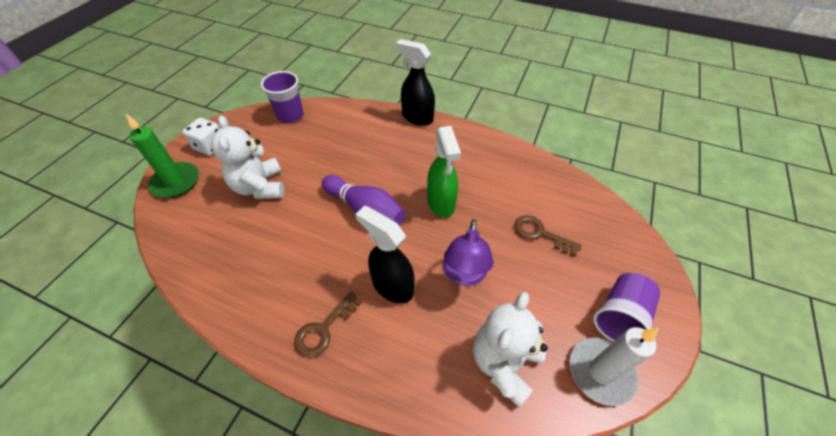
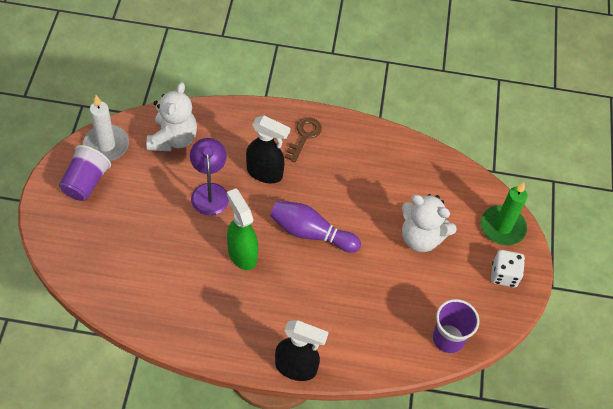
camera: 160 degrees right, 5 degrees up
white teddy bear [211,115,284,199] -> white teddy bear turned 150 degrees clockwise [402,194,457,252]
brown key [514,215,582,257] -> none

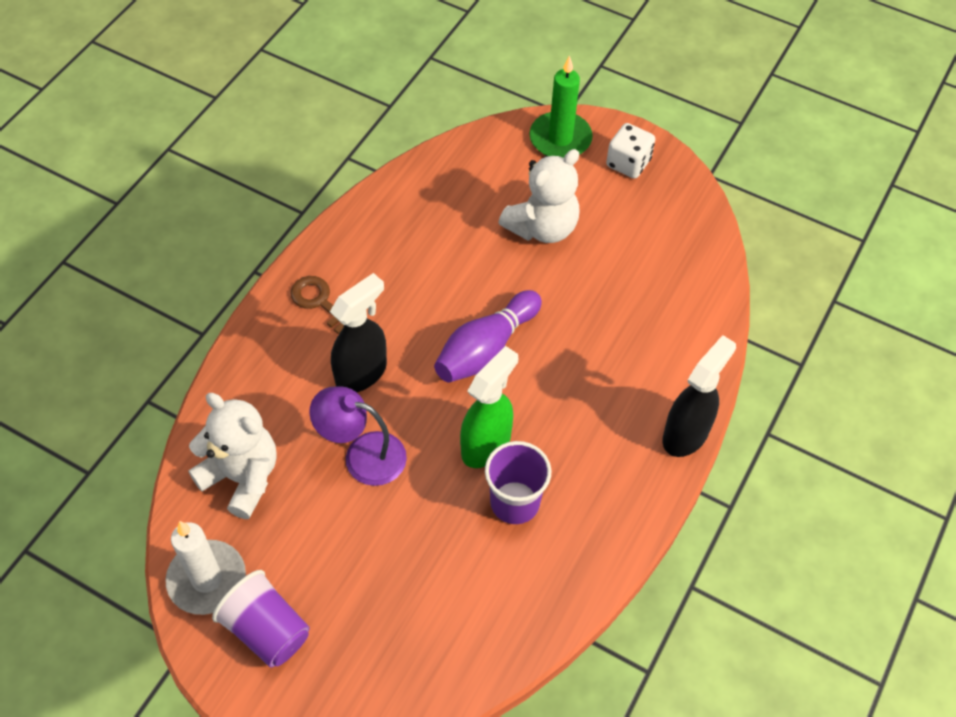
camera: 65 degrees left, 0 degrees up
green spray bottle [227,188,258,270] -> green spray bottle turned 135 degrees clockwise [460,346,518,468]
purple cup [433,299,479,353] -> purple cup moved to [485,441,551,524]

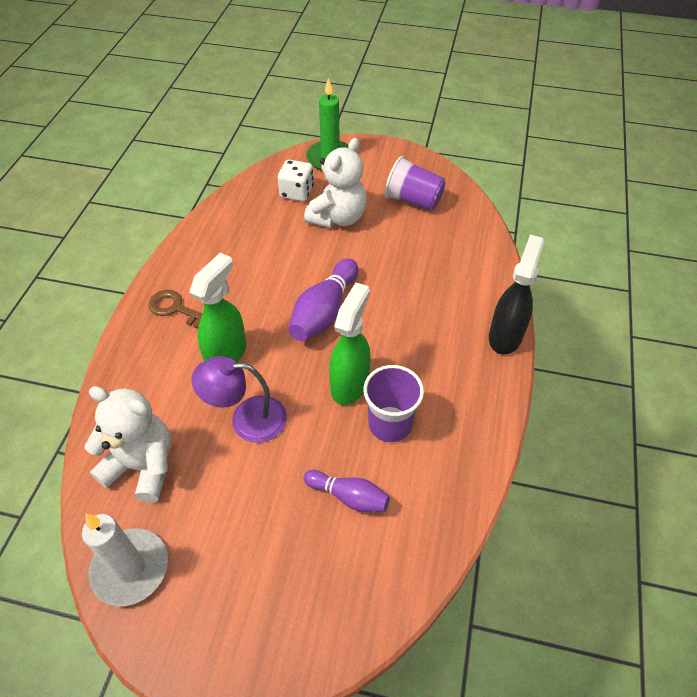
camera: 15 degrees left, 5 degrees down
purple cup [212,570,310,668] -> purple cup moved to [384,156,446,211]
black spray bottle [330,273,387,392] -> green spray bottle [189,253,246,362]
white dice [606,123,655,179] -> white dice moved to [278,160,314,202]
none -> purple bowling pin [304,470,390,512]

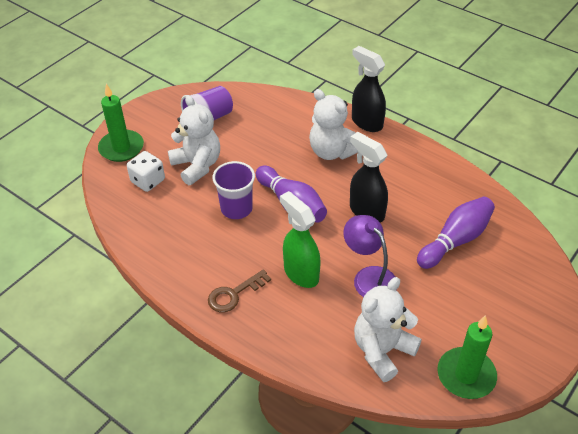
camera: 65 degrees left, 5 degrees down
white candle [82,514,168,606] -> green candle [437,315,497,399]
purple lamp [192,356,287,443] -> purple lamp turned 120 degrees clockwise [343,215,395,297]
purple bowling pin [304,470,390,512] -> purple bowling pin [417,197,495,269], size x1.60
green spray bottle [329,282,371,405] -> black spray bottle [350,132,388,223]
purple cup [363,365,424,442] -> purple cup moved to [212,161,255,219]
none -> white teddy bear [309,89,359,160]

